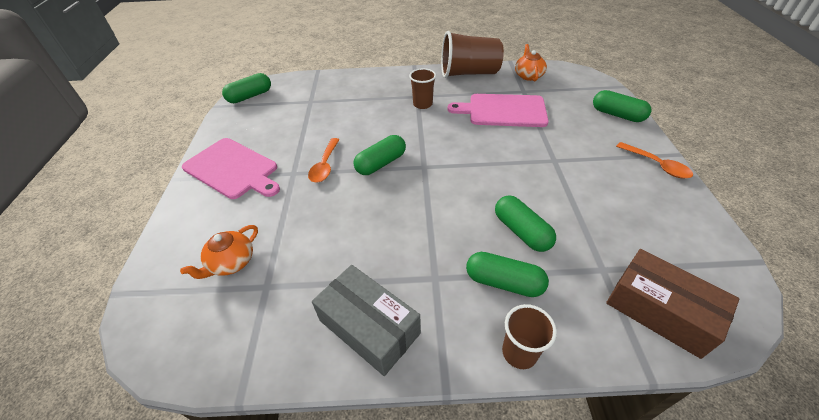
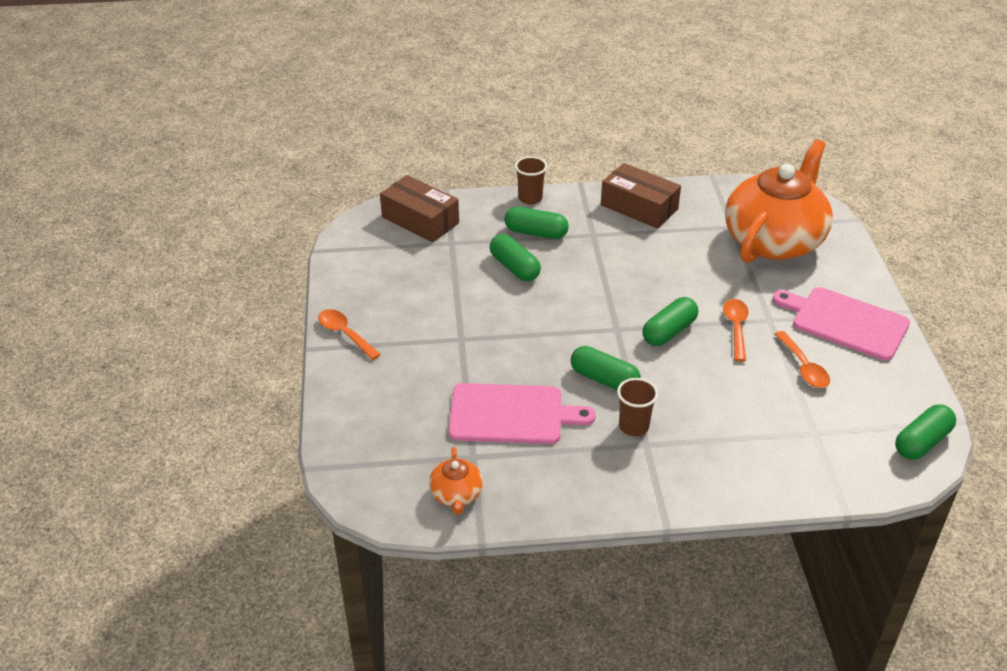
camera: 175 degrees right, 5 degrees down
orange teapot [180,225,258,279] -> orange teapot [725,139,833,263], size x2.44
grey box [312,265,421,376] -> brown box [601,163,681,229]
brown cup [441,31,504,78] -> none
green capsule [593,90,651,122] -> green capsule moved to [571,346,641,390]
none -> orange spoon [775,331,830,388]

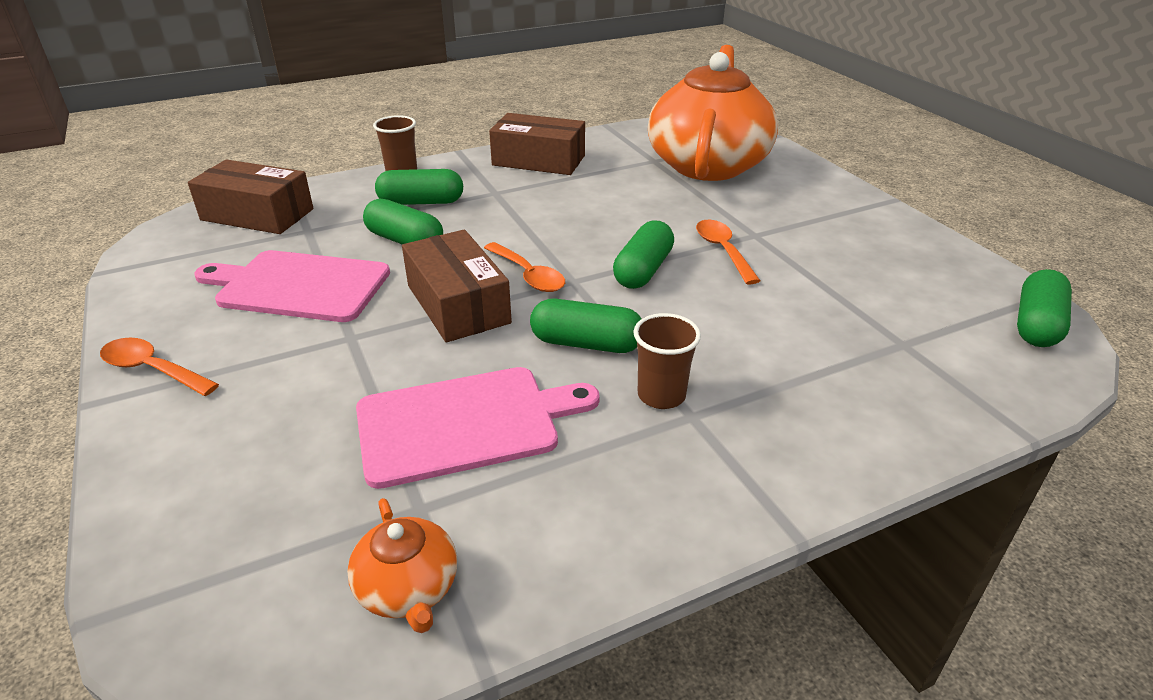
camera: 20 degrees left, 5 degrees down
pink cutting board [773,287,910,361] -> pink cutting board moved to [194,250,390,322]
orange spoon [775,331,830,388] -> orange spoon moved to [484,242,565,292]
none -> brown box [402,229,512,342]

